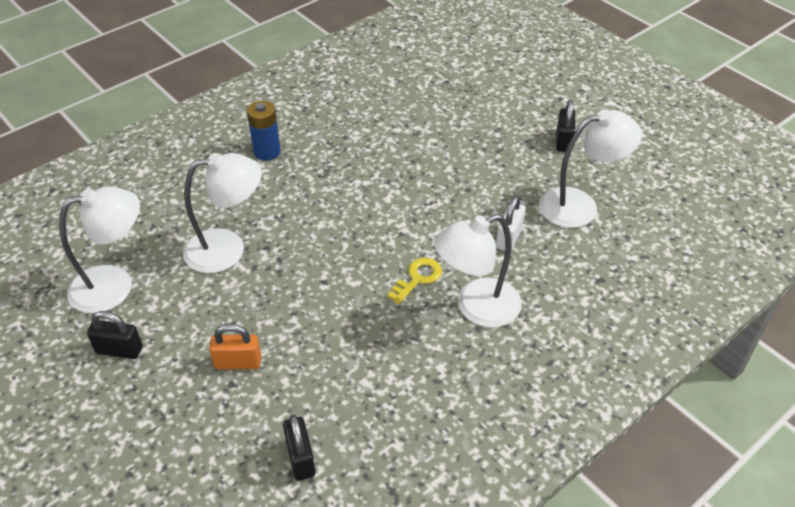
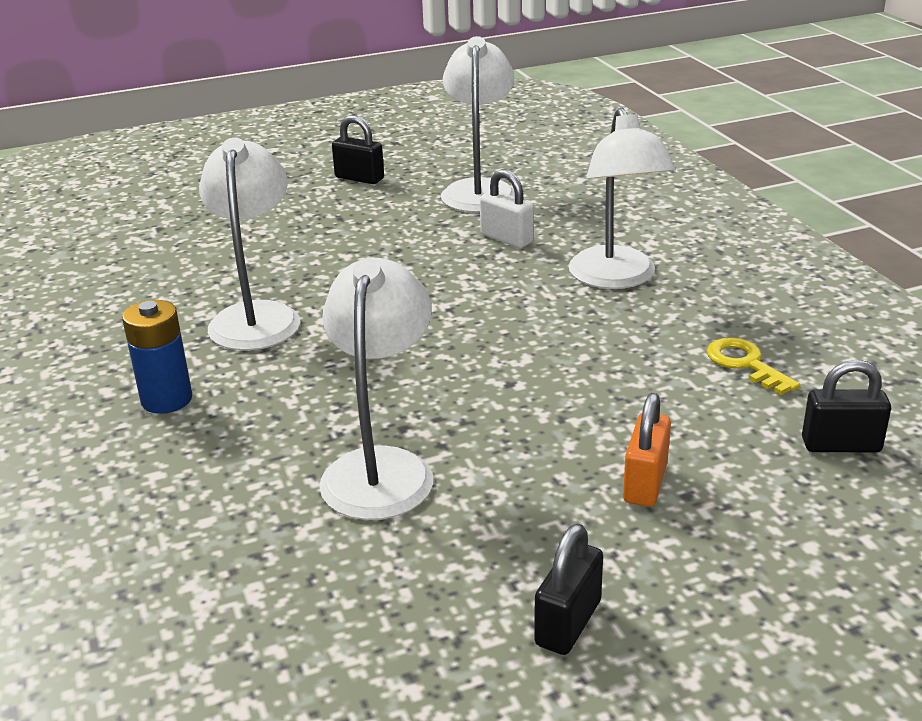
camera: 70 degrees left, 15 degrees down
white lamp [59,186,140,313] -> white lamp moved to [199,137,300,351]
yellow key [387,258,442,304] -> yellow key moved to [707,337,800,395]

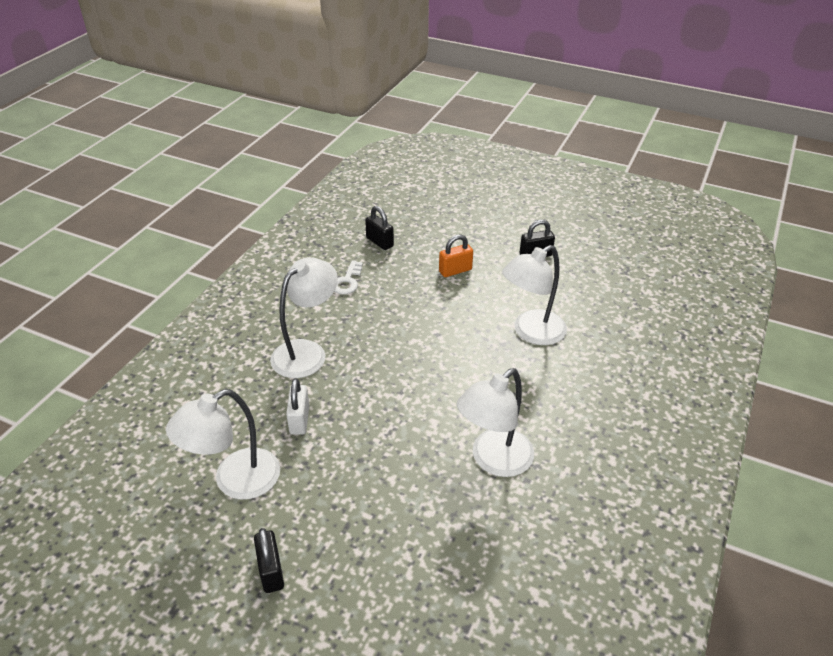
camera: 135 degrees left, 10 degrees up
blue battery [122,300,193,414] -> none
yellow key [707,337,800,395] -> white key [334,260,363,294]

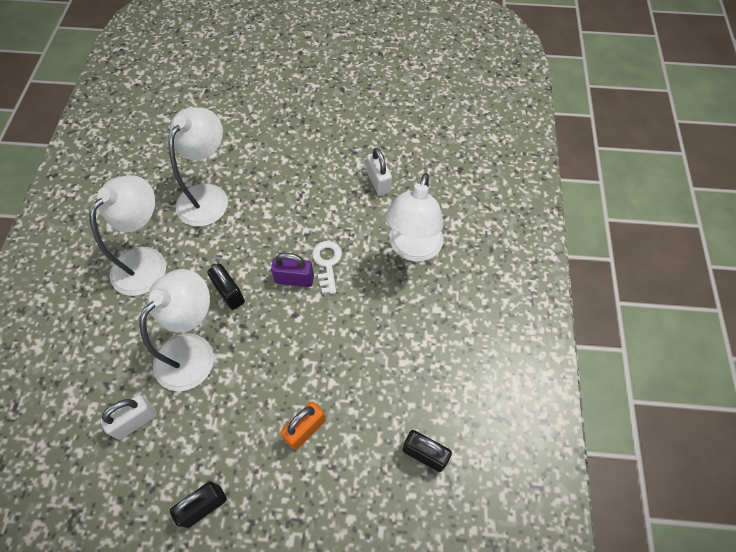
camera: 160 degrees right, 20 degrees up
white lamp [166,389,280,500] -> white lamp moved to [89,175,166,296]
black padlock [254,528,284,593] -> black padlock moved to [207,264,245,310]
white key [334,260,363,294] -> white key moved to [312,241,342,294]
none -> white padlock [100,395,157,440]
none -> purple padlock [271,253,314,287]

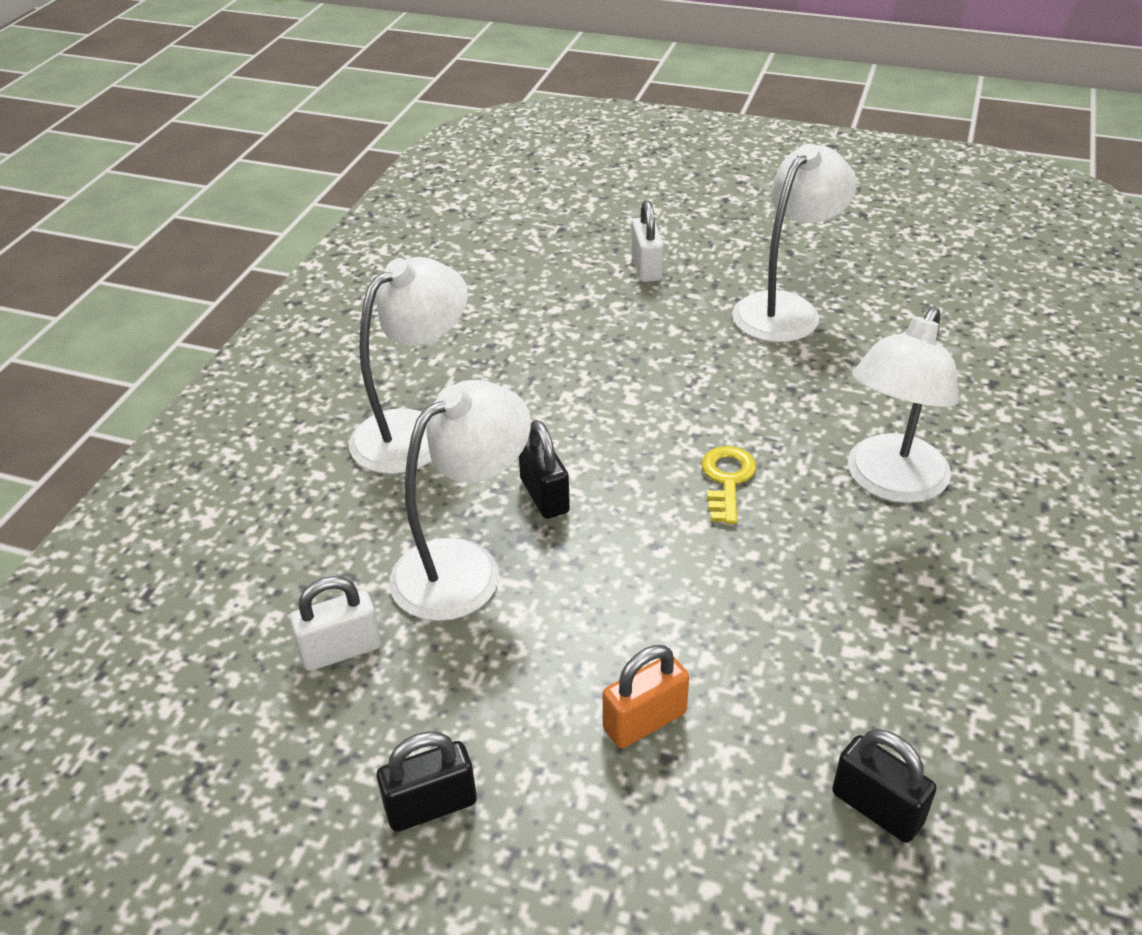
camera: 15 degrees right, 20 degrees down
white lamp [169,107,228,227] -> white lamp moved to [732,143,857,342]
purple padlock [271,253,314,287] -> none
white key [312,241,342,294] -> yellow key [702,446,756,524]
white padlock [367,148,392,196] -> white padlock moved to [631,200,664,282]

